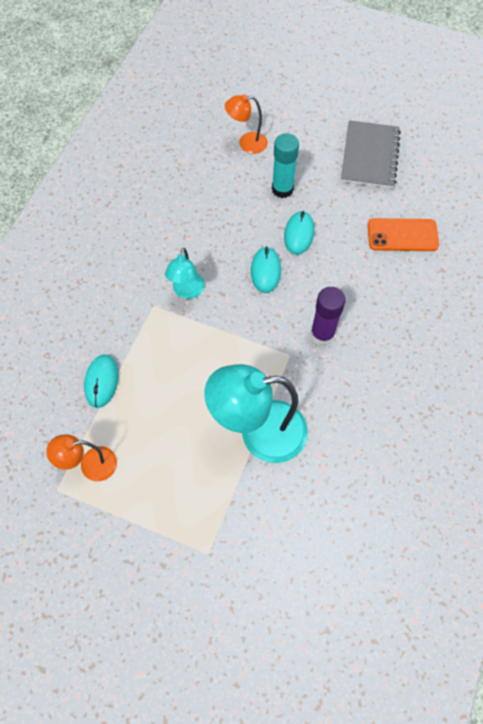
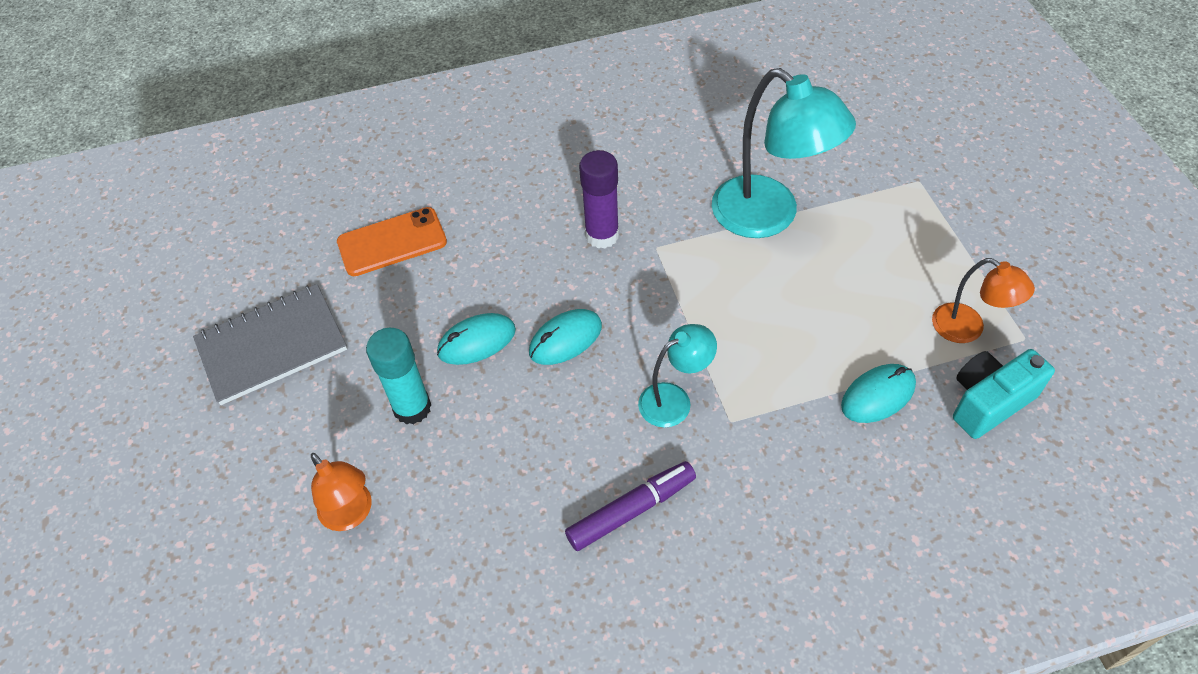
camera: 125 degrees left, 10 degrees down
orange phone [368,218,439,251] -> orange phone turned 75 degrees counterclockwise [337,207,447,276]
none -> purple marker [565,461,696,551]
none -> turquoise camera [953,349,1055,439]

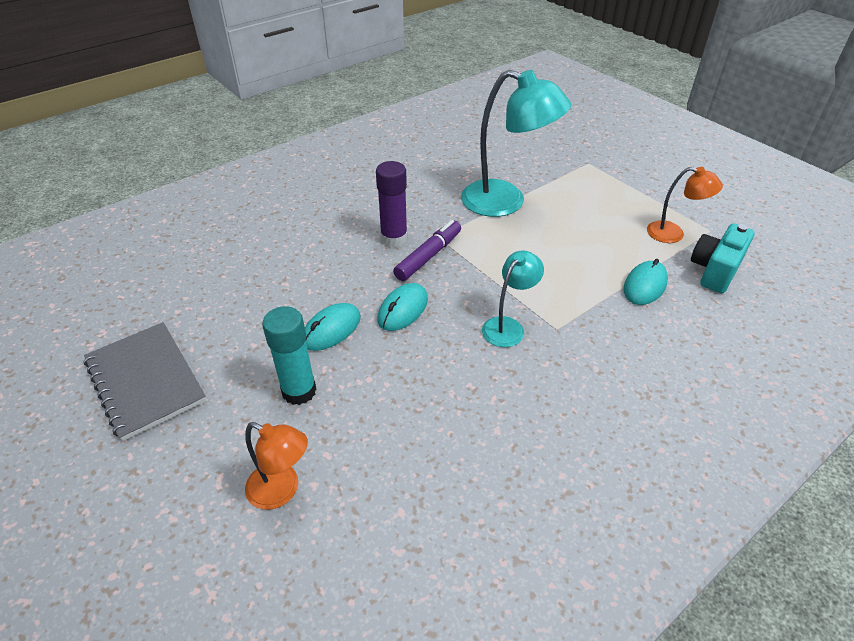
camera: 25 degrees left, 10 degrees down
grey notebook [193,284,347,405] -> grey notebook turned 75 degrees counterclockwise [84,322,206,441]
orange phone [337,207,447,276] -> none
purple marker [565,461,696,551] -> purple marker moved to [393,220,461,281]

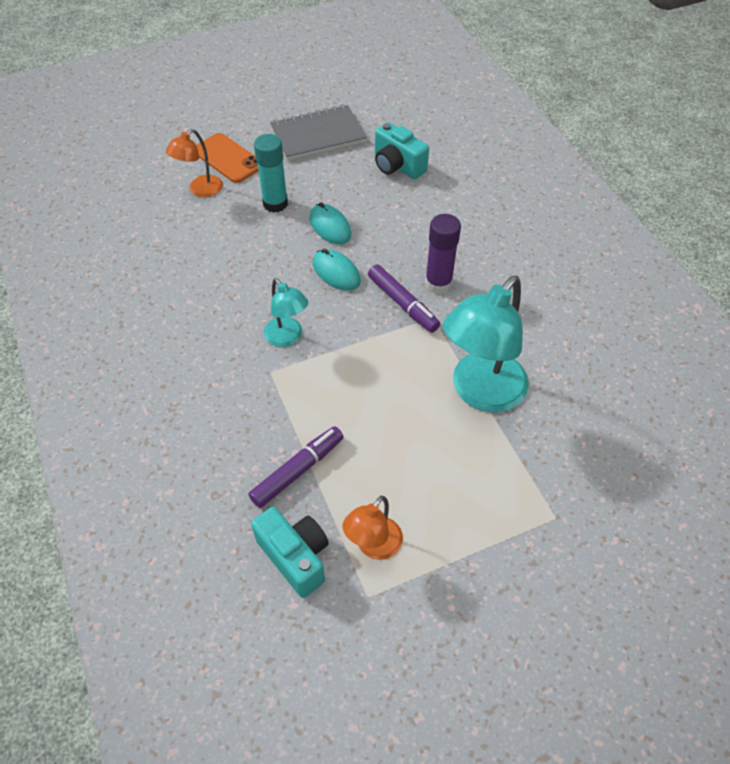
camera: 105 degrees right, 10 degrees up
turquoise mouse [623,259,668,305] -> purple marker [249,426,343,508]
none -> orange phone [196,133,259,183]
none -> turquoise camera [375,122,429,179]

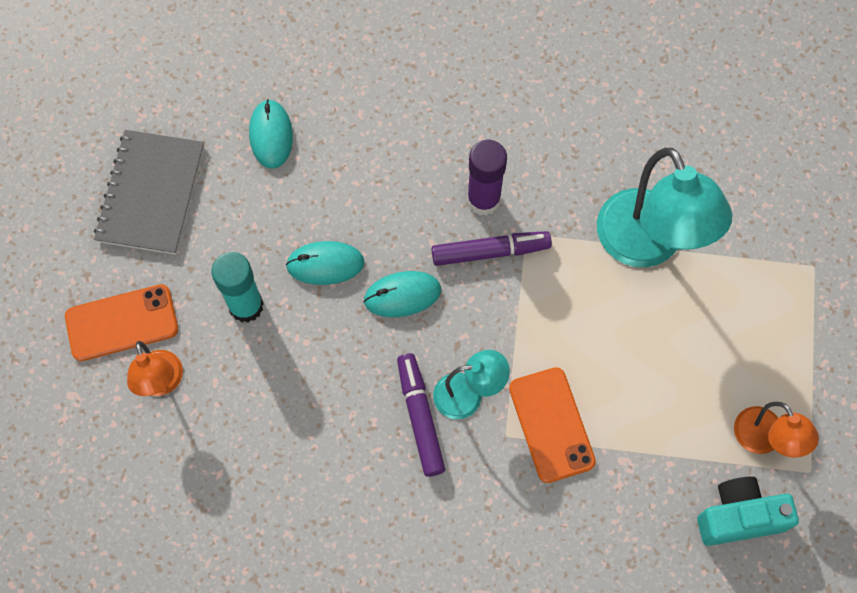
camera: 60 degrees left, 15 degrees up
purple marker [249,426,343,508] -> purple marker moved to [397,353,445,477]
turquoise camera [375,122,429,179] -> turquoise mouse [249,99,293,169]
none -> orange phone [509,367,596,483]

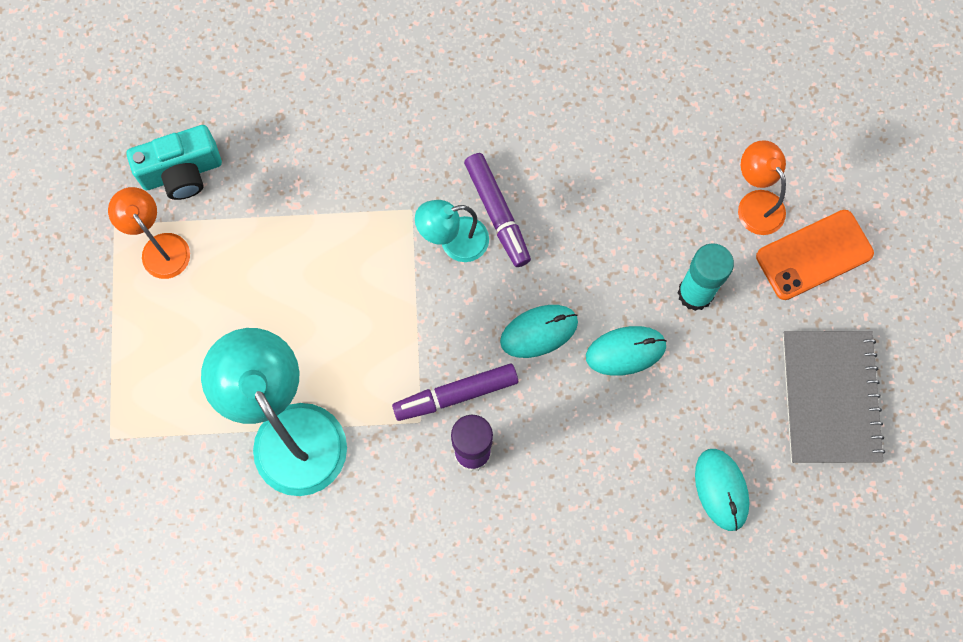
camera: 170 degrees right, 5 degrees up
orange phone [509,367,596,483] -> none

